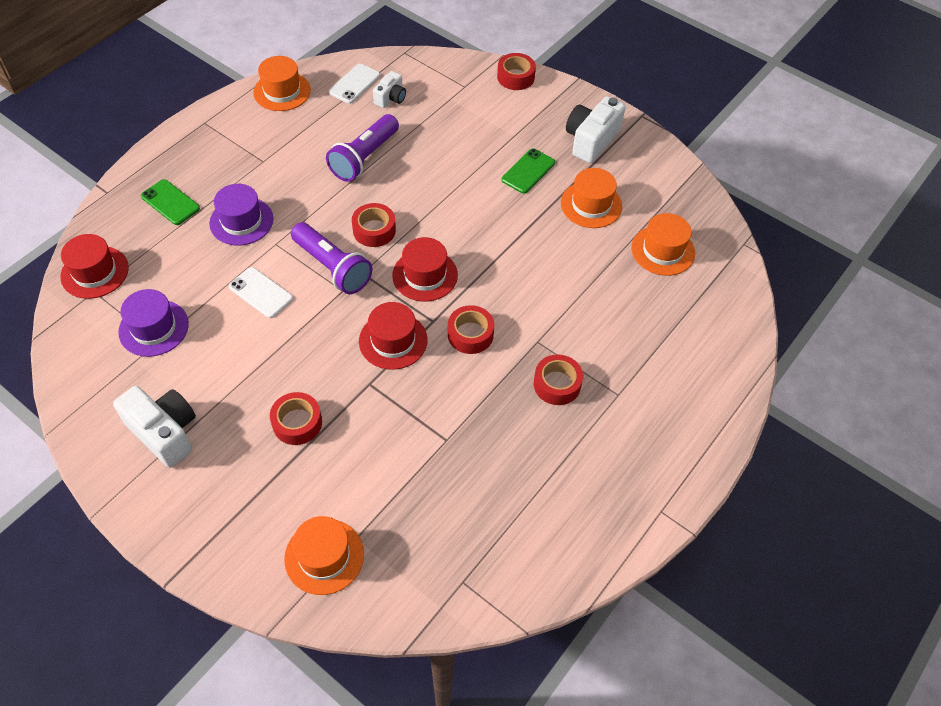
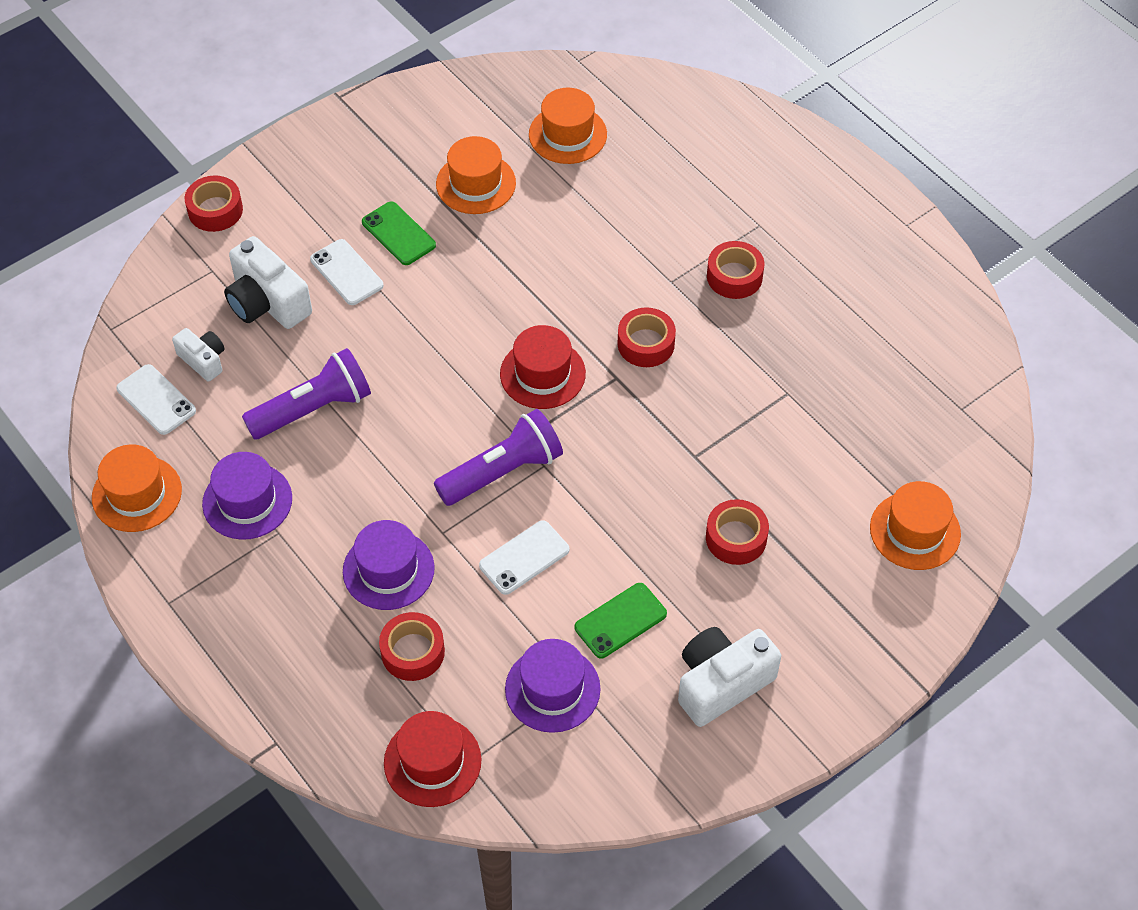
camera: 75 degrees left, 0 degrees up
green phone [141,179,200,225] -> green phone moved to [575,583,667,658]
purple flashlight [326,114,399,182] -> purple flashlight turned 75 degrees counterclockwise [242,348,371,439]
red tape [352,203,396,247] -> red tape moved to [379,612,445,681]
red hat [359,302,428,370] -> none
white camera [566,96,626,163] -> white camera moved to [224,236,312,329]
none -> purple hat [202,452,292,540]
none -> white phone [310,239,384,305]

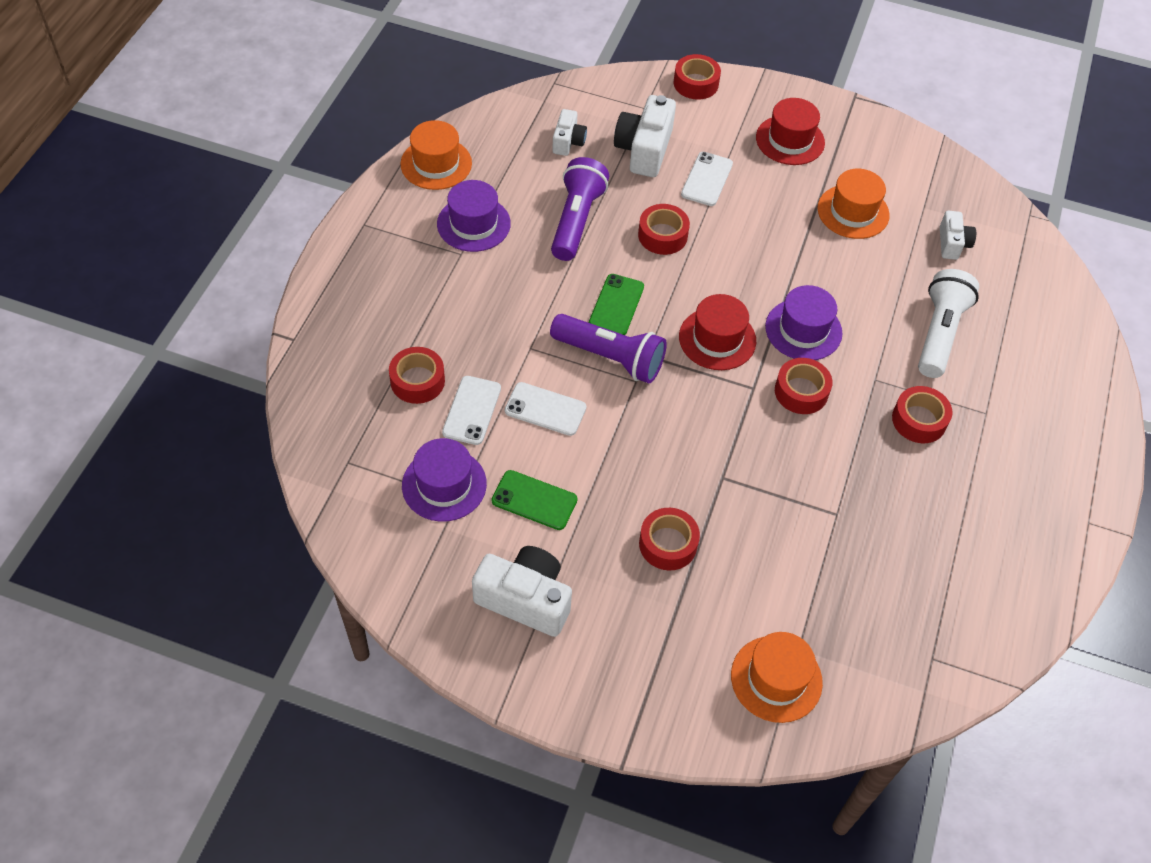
camera: 55 degrees right, 0 degrees up
white phone [116,364,196,435] -> white phone moved to [442,376,501,445]
purple flashlight [242,348,371,439] -> purple flashlight turned 105 degrees counterclockwise [551,157,609,261]
purple hat [343,520,435,610] -> purple hat moved to [765,285,842,360]
green phone [362,201,436,265] -> green phone moved to [589,274,644,335]
red hat [384,711,481,807] -> red hat moved to [756,98,825,165]
orange hat [529,88,607,164] -> white camera [940,211,976,260]
none -> red tape [638,204,690,255]
none -> white flashlight [918,269,979,378]

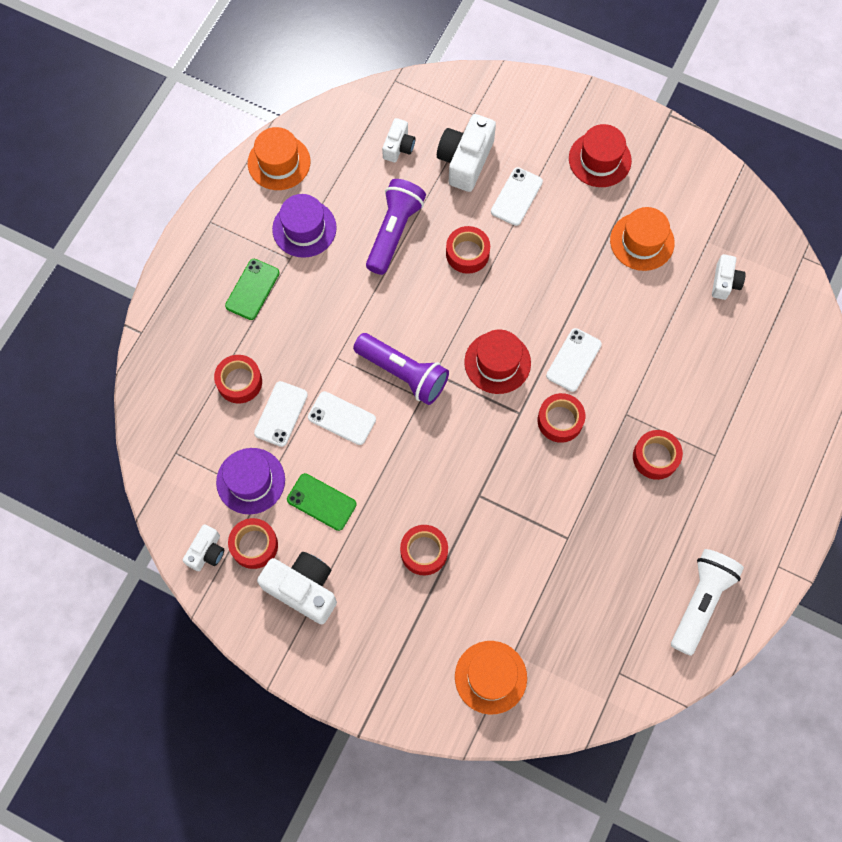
camera: 10 degrees right, 15 degrees up
green phone [589,274,644,335] -> green phone moved to [225,259,280,320]
red tape [674,54,721,100] -> red tape moved to [228,518,278,569]
purple hat [765,285,842,360] -> white phone [546,328,602,392]
white flashlight [918,269,979,378] -> white flashlight moved to [671,549,744,656]
none -> white camera [183,524,224,571]

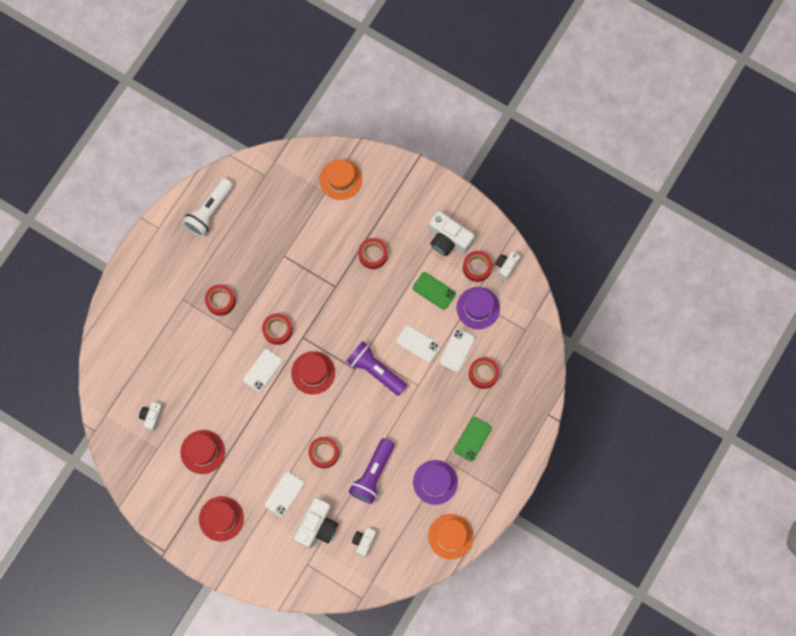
camera: 175 degrees left, 5 degrees up
orange hat [610,207,675,271] -> red hat [181,430,225,474]

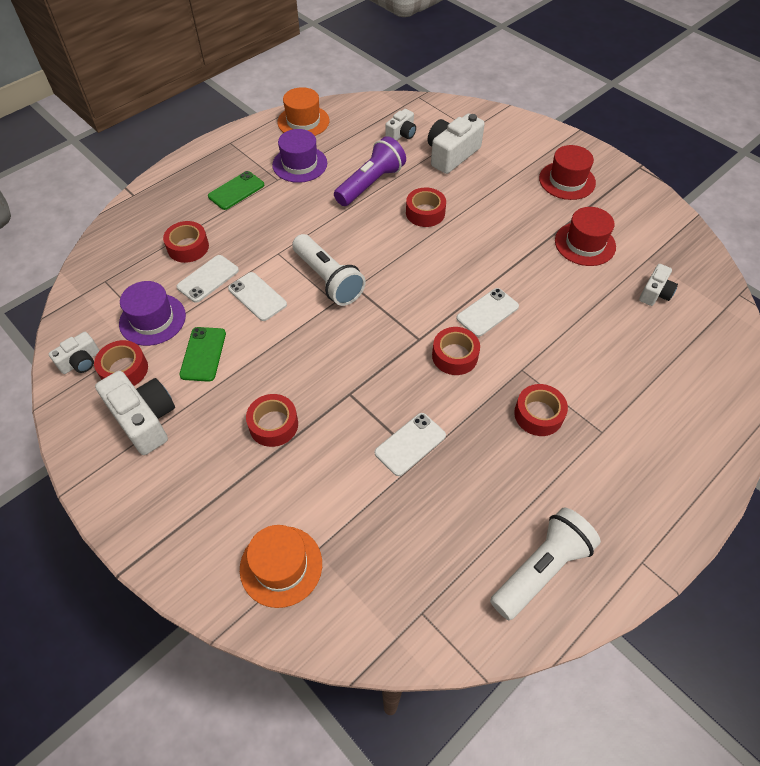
camera: 165 degrees left, 20 degrees down
white phone [265,472,304,517] -> white phone moved to [375,413,446,476]
red hat [291,351,335,395] -> none
purple flashlight [346,341,407,396] -> white flashlight [292,234,365,306]
green phone [413,272,456,310] -> green phone turned 45 degrees clockwise [179,327,226,382]

